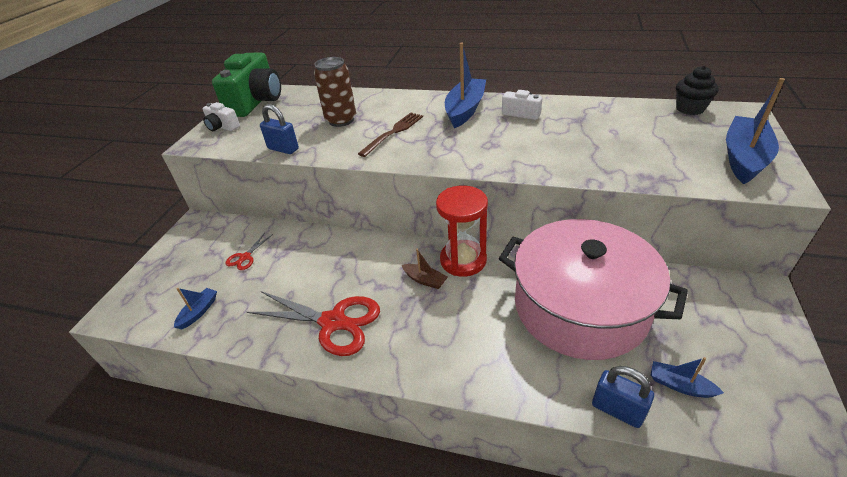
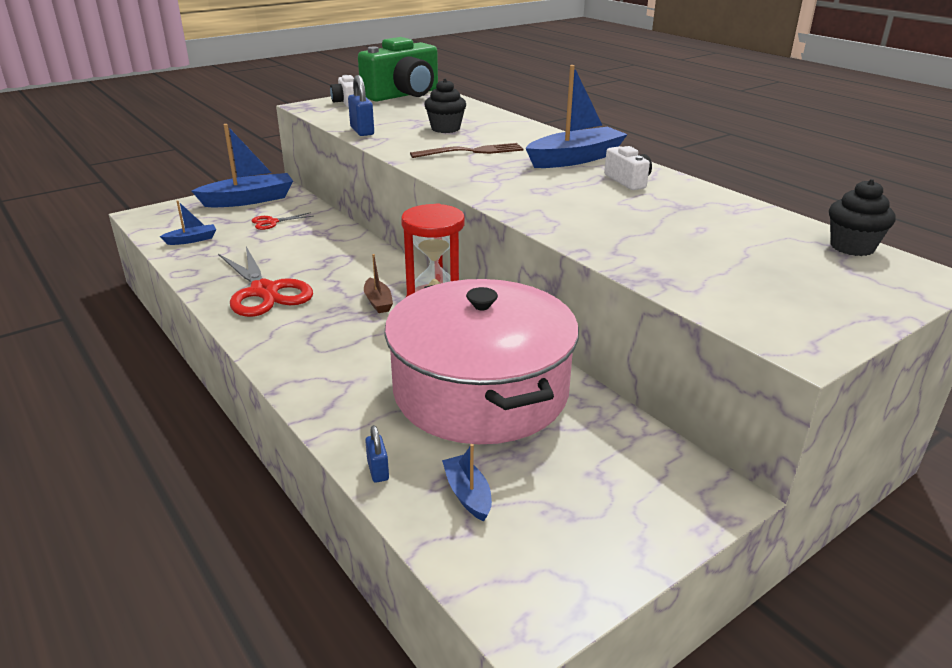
camera: 35 degrees right, 10 degrees down
brown can [314,57,356,127] -> black cupcake [424,79,466,133]
blue padlock [592,366,654,428] -> blue padlock [365,425,389,483], size x0.59
blue boat [726,78,785,184] -> blue boat moved to [192,124,293,207]

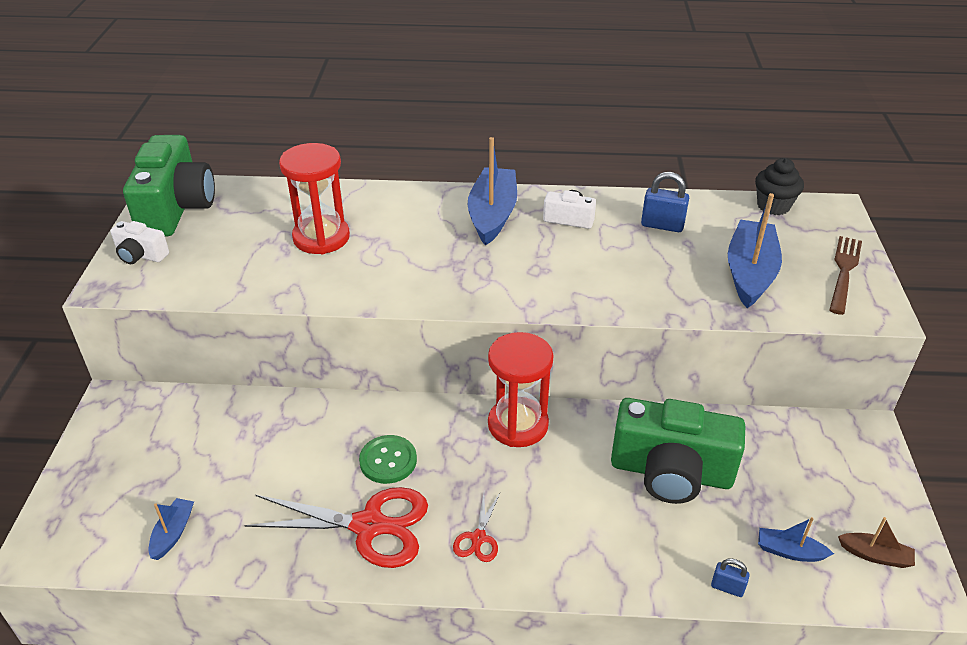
camera: 50 degrees left, 10 degrees up
blue boat [192,124,293,207] -> blue boat moved to [728,193,782,308]
red scissors [251,212,314,230] -> red scissors moved to [453,493,500,562]
blue padlock [348,75,374,136] -> blue padlock moved to [641,172,689,232]
brown boat [364,254,393,313] -> brown boat moved to [838,517,915,568]
pink pot [384,279,579,444] -> green camera [611,398,745,504]
brown fork [410,143,523,158] -> brown fork moved to [829,236,862,315]
black cupcake [424,79,466,133] -> red hourglass [279,143,350,254]
none -> green button [359,435,417,484]

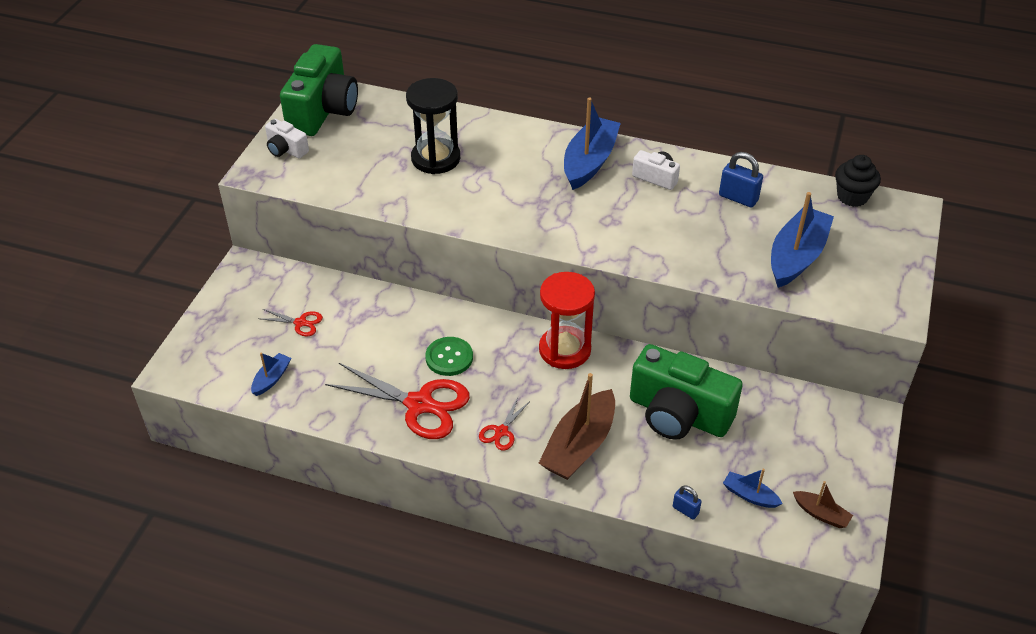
camera: 15 degrees right, 5 degrees up
red hourglass [279,143,350,254] -> black hourglass [406,78,460,174]
brown fork [829,236,862,315] -> none
none -> red scissors [258,309,323,336]
none -> brown boat [539,373,615,480]

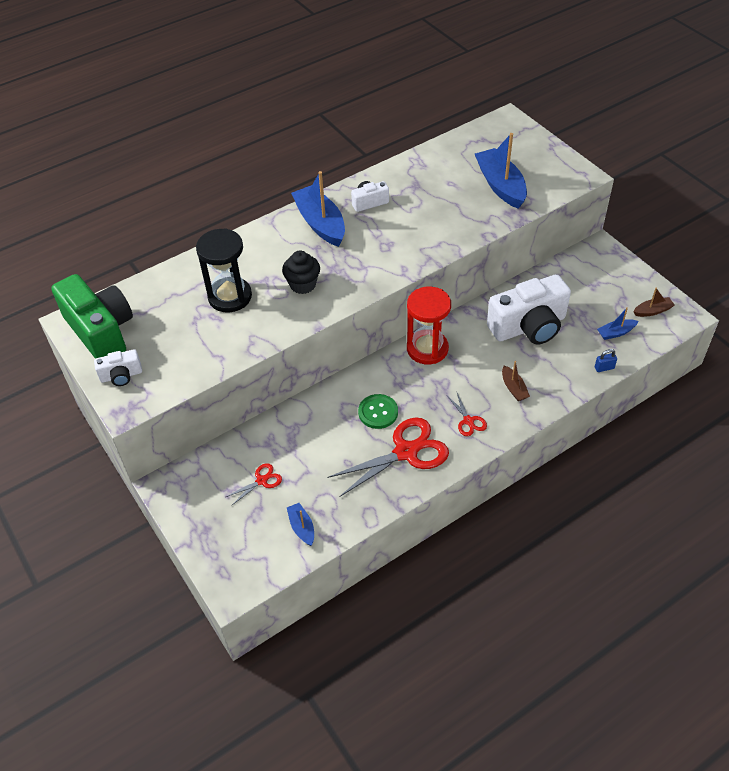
camera: 50 degrees left, 5 degrees up
brown boat [539,373,615,480] -> brown boat [502,361,530,401], size x0.49
green camera [630,344,743,440] -> white camera [487,274,571,345]
blue padlock [719,152,763,208] -> none
black cupcake [835,155,881,207] -> black cupcake moved to [282,251,320,294]

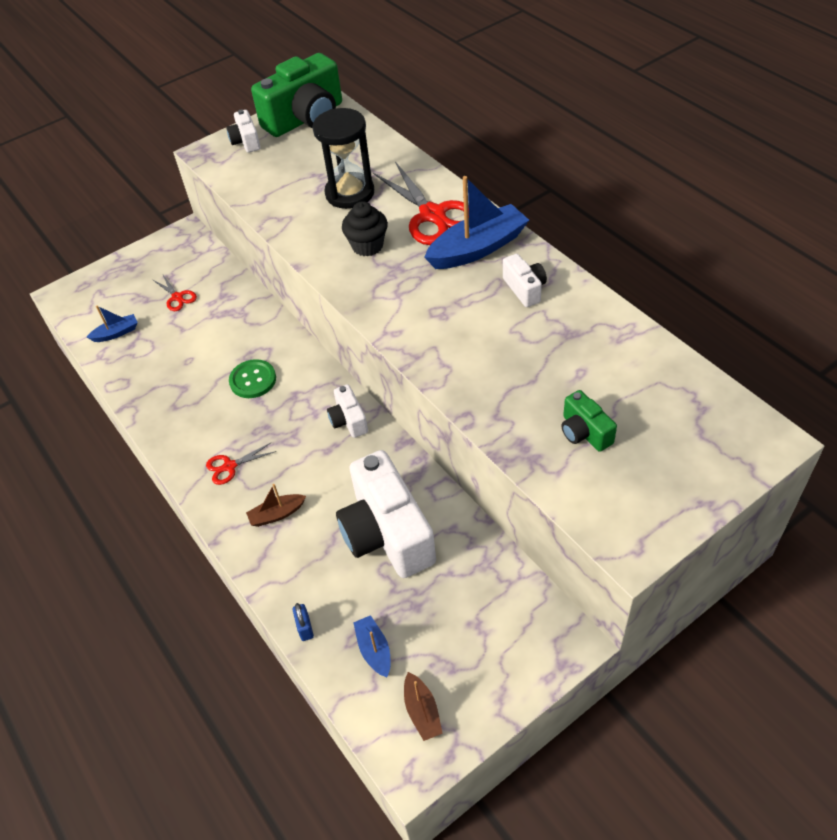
camera: 90 degrees right, 0 degrees up
red scissors [327,417,449,497] -> red scissors moved to [373,162,469,245]
red hourglass [407,287,451,364] -> white camera [327,384,368,438]
blue boat [475,133,527,209] -> green camera [561,390,617,452]

